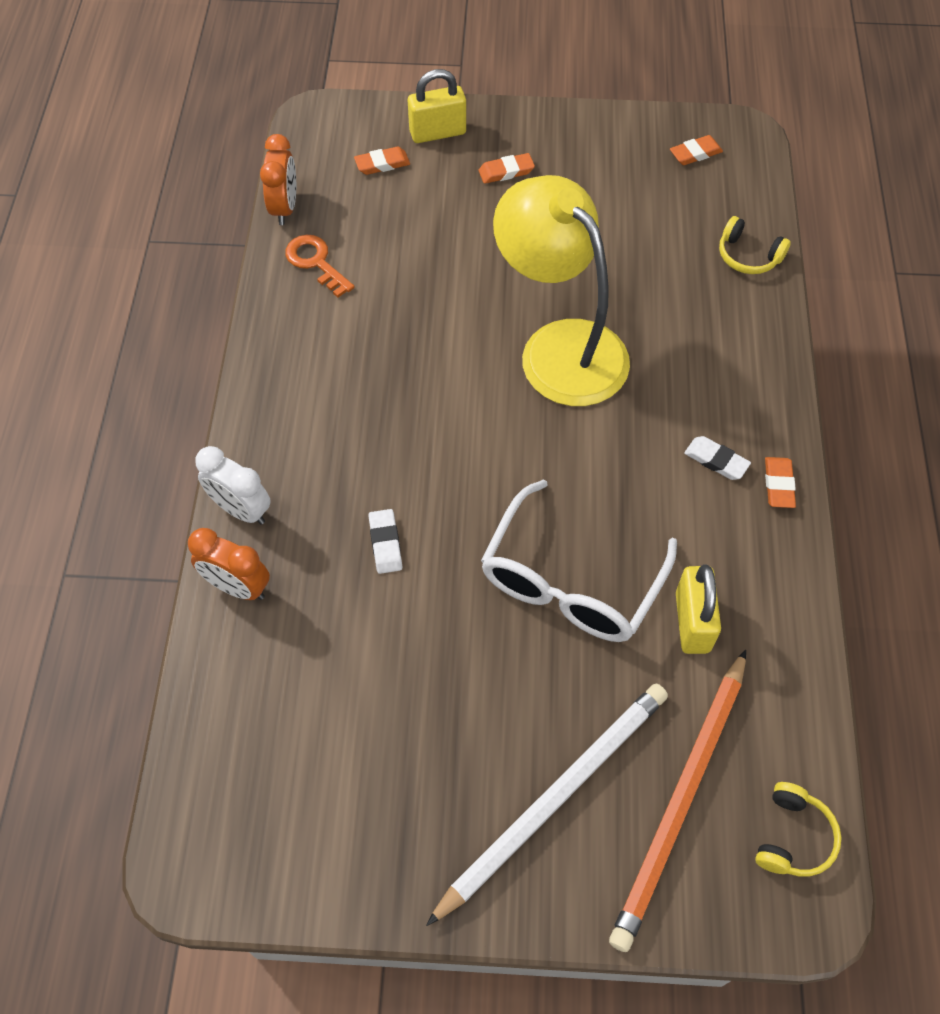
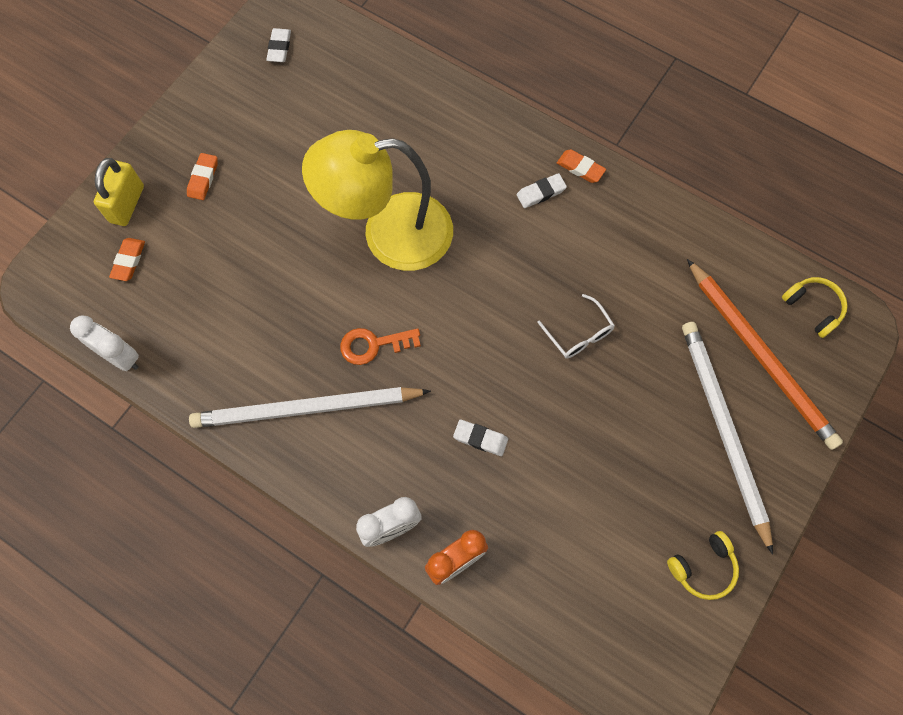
camera: 60 degrees left, 10 degrees up
orange clock [260,134,296,225] -> white clock [70,316,139,371]
orange key [285,235,355,298] -> orange key moved to [340,328,421,365]
white glasses [481,479,677,642] -> white glasses [537,294,615,359], size x0.49
orange eraser [670,135,723,165] -> white eraser [266,28,291,62]
yellow padlock [676,565,721,654] -> none
yellow headphones [719,216,791,274] -> yellow headphones moved to [667,531,739,600]
none -> white pencil [189,387,431,428]

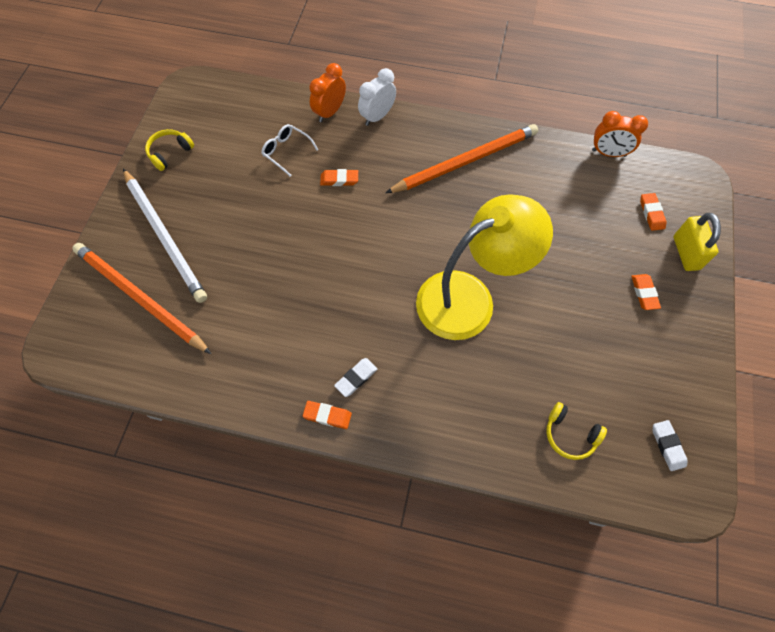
camera: 160 degrees right, 5 degrees down
white clock [70,316,139,371] -> orange clock [592,111,648,157]
white pencil [189,387,431,428] -> orange pencil [386,124,538,193]
orange key [340,328,421,365] -> none
white eraser [453,419,508,456] -> orange eraser [320,169,358,186]
white glasses [537,294,615,359] -> white glasses moved to [261,124,318,177]
yellow headphones [782,277,848,338] -> yellow headphones moved to [546,402,607,460]

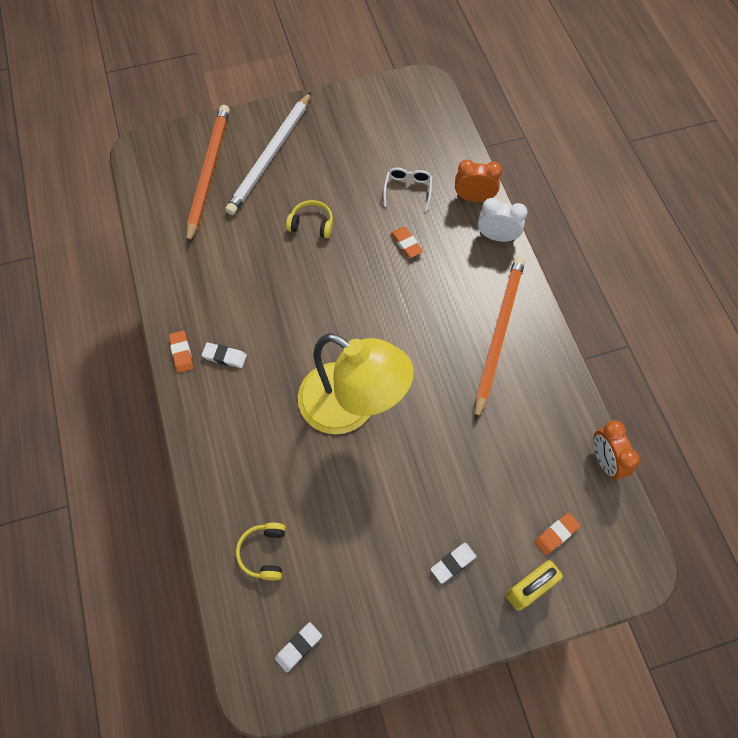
camera: 60 degrees right, 0 degrees up
yellow headphones [145,129,194,171] -> yellow headphones moved to [286,200,333,238]
orange pencil [386,124,538,193] -> orange pencil turned 105 degrees counterclockwise [475,256,525,422]
orange eraser [631,274,661,310] -> white eraser [431,543,477,584]

